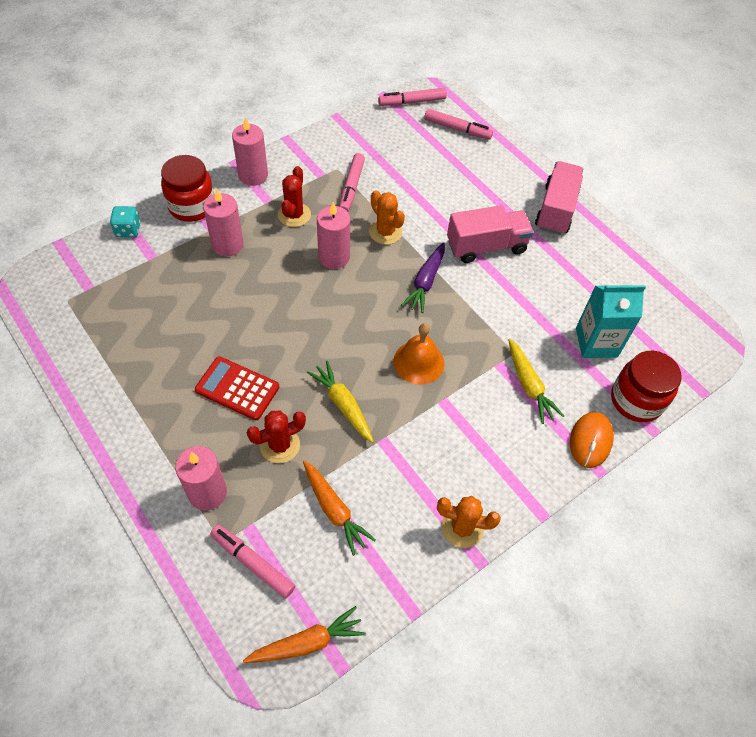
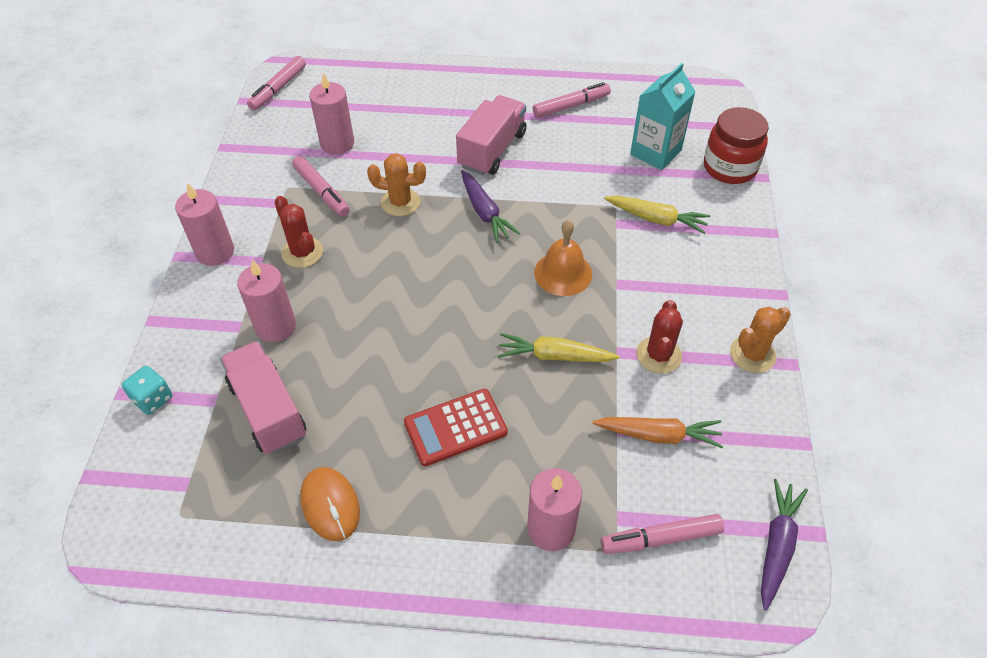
camera: 45 degrees left, 5 degrees down
red jar [161,155,214,222] -> none
orange carrot [243,606,366,663] -> purple carrot [761,479,808,610]
red cactus [247,410,306,463] -> red cactus moved to [636,300,683,374]
pink candle [317,202,350,269] -> pink candle moved to [309,73,354,154]
pink marker [424,109,493,140] -> pink marker moved to [533,82,611,118]
pink truck [535,161,583,235] -> pink truck moved to [220,341,306,454]
orange mouse [570,412,614,468] -> orange mouse moved to [300,467,360,541]

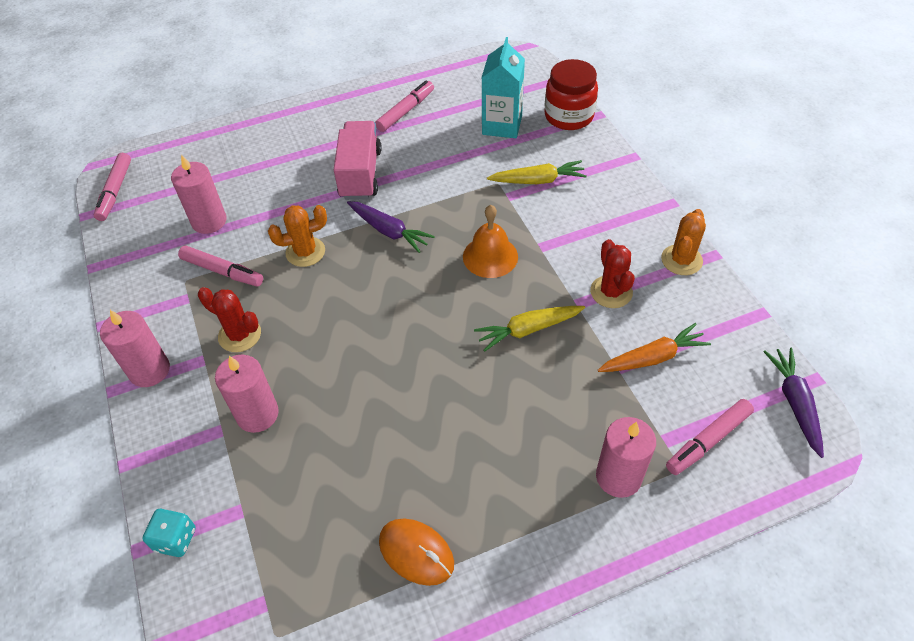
camera: 25 degrees left, 0 degrees up
pink truck [220,341,306,454] -> none
red calculator [404,389,508,466] -> none

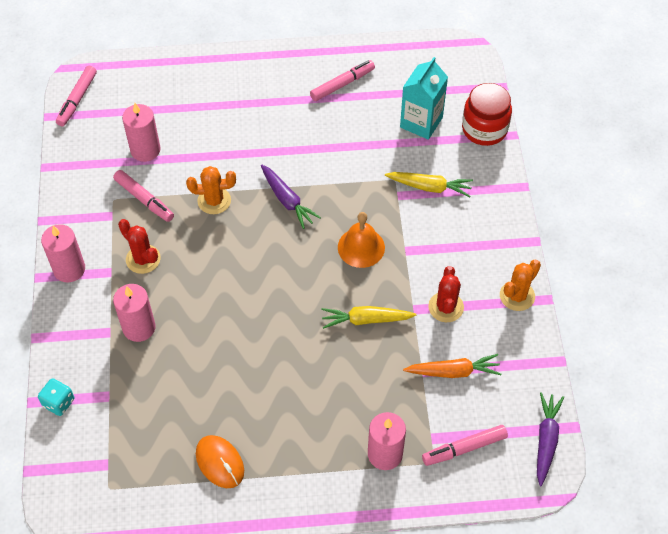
camera: 15 degrees right, 5 degrees up
pink truck [334,121,382,200] -> none

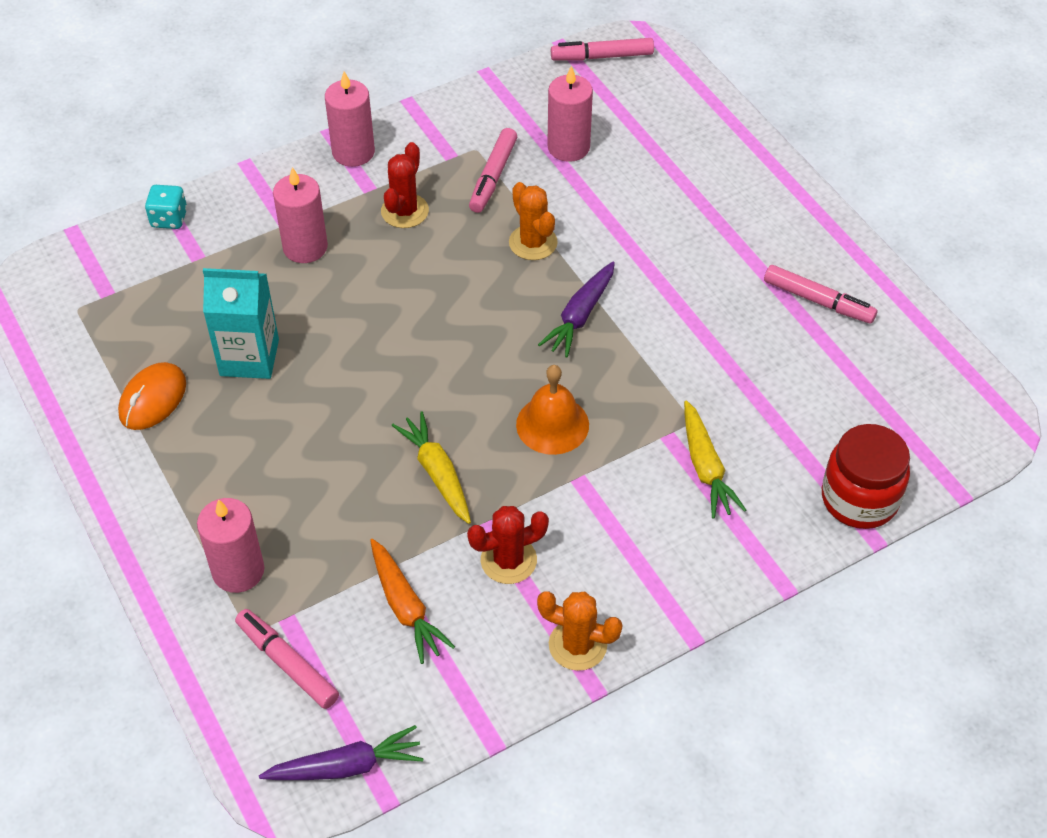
camera: 65 degrees right, 5 degrees down
turquoise carton [400,57,448,140] -> turquoise carton moved to [203,268,279,379]

